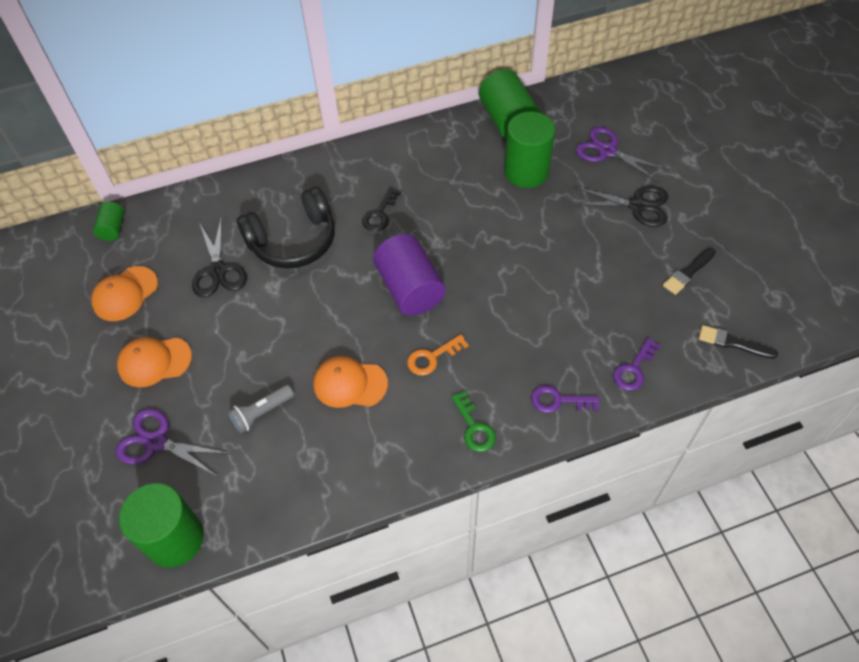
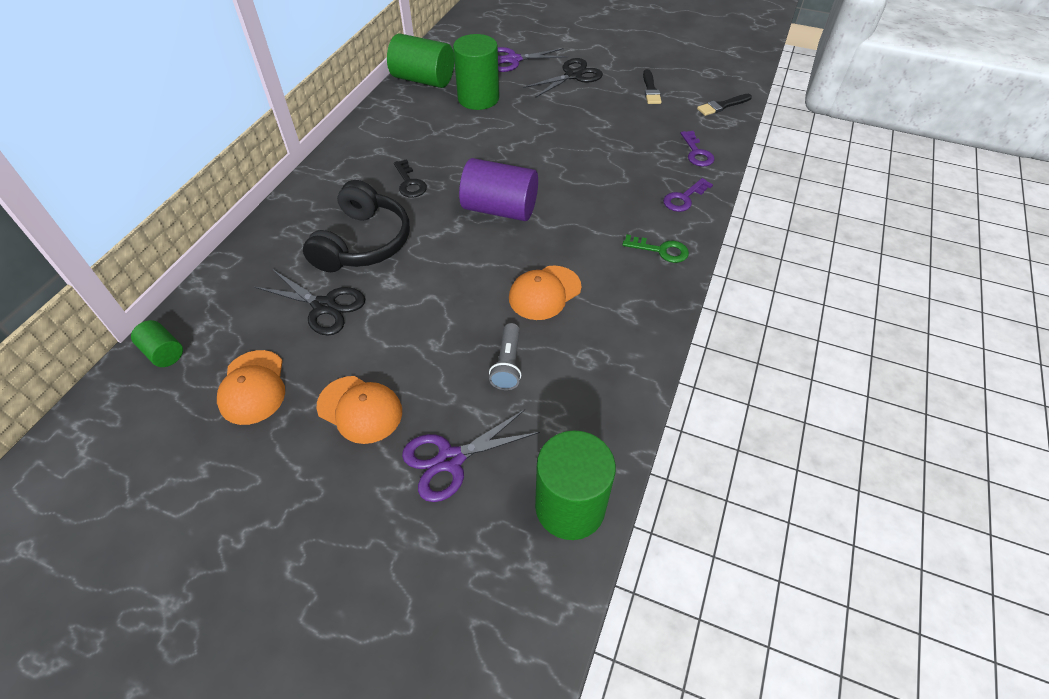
camera: 50 degrees left, 5 degrees down
orange cap [117,337,192,387] -> orange cap turned 90 degrees counterclockwise [316,376,402,444]
orange key [407,334,469,376] -> none

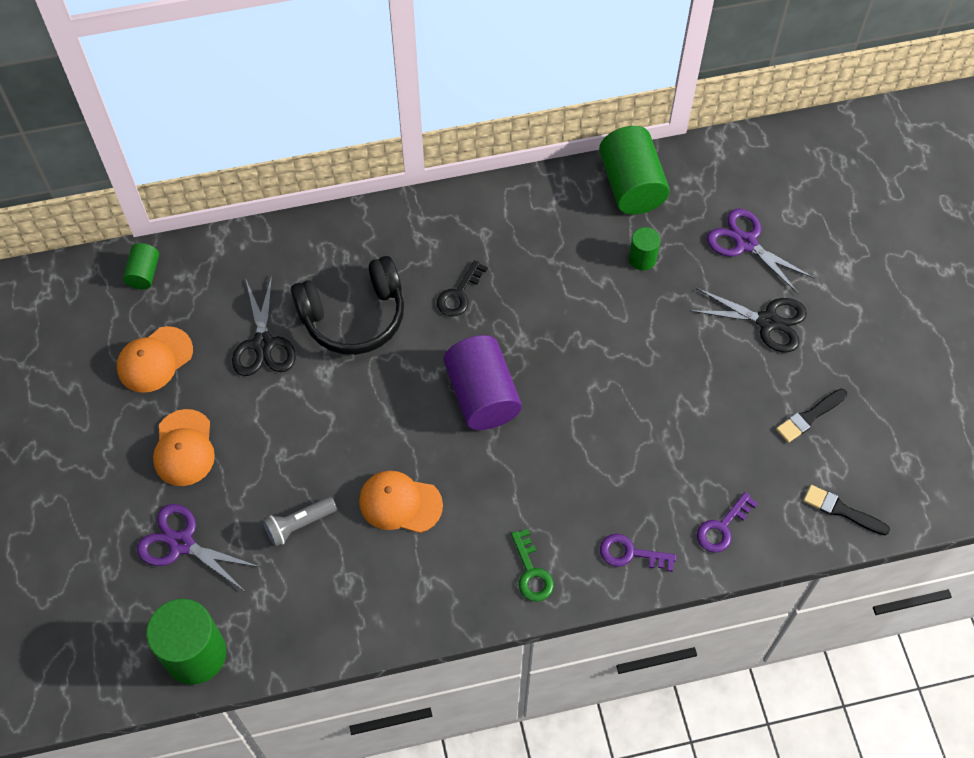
camera: 55 degrees right, 10 degrees up
green cylinder [453,34,499,110] -> green cylinder [629,227,661,270], size x0.51

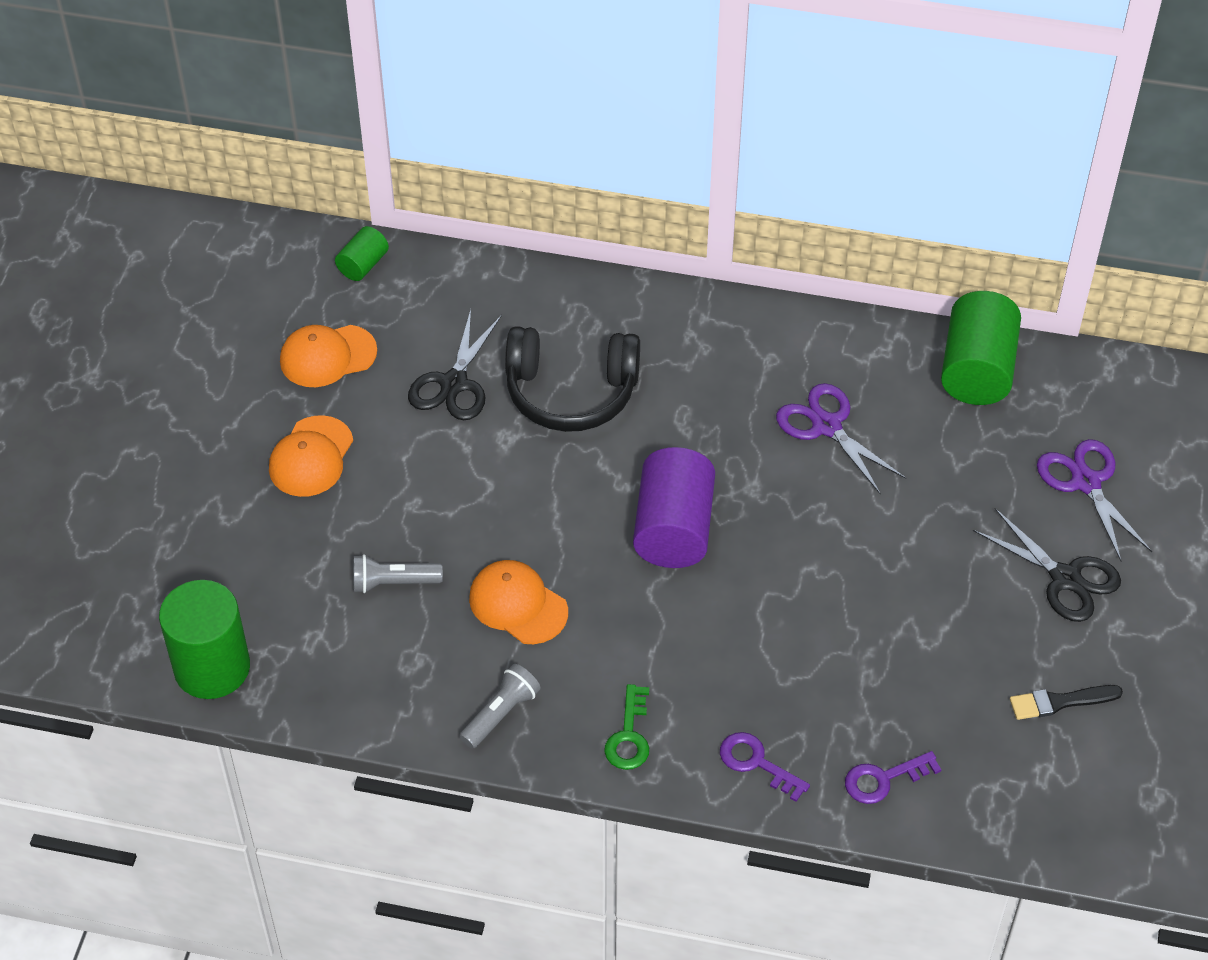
camera: 25 degrees right, 10 degrees down
purple scissors [137,504,260,591] -> purple scissors moved to [776,383,906,495]
black key [437,260,488,317] -> none
green cylinder [629,227,661,270] -> none
black brush [803,485,890,535] -> none
none -> grey flashlight [459,664,541,749]

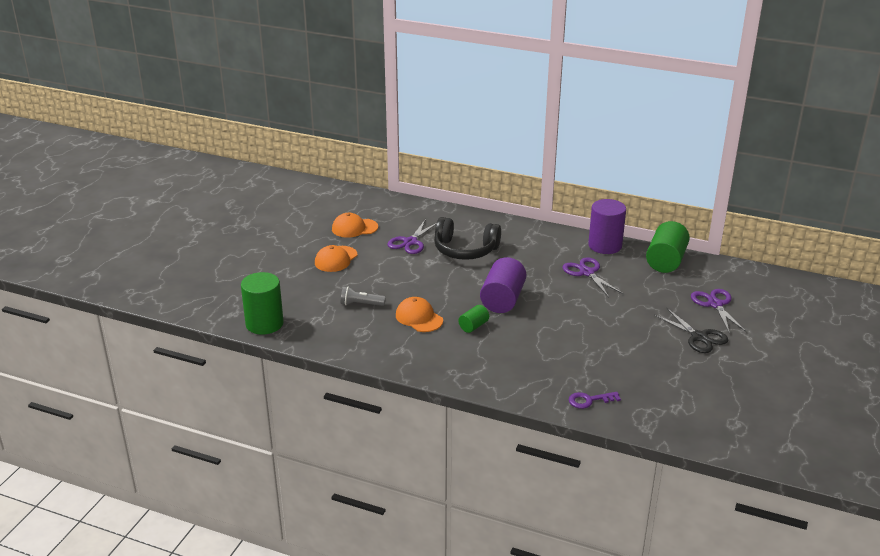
camera: 10 degrees right, 20 degrees down
green cylinder [335,226,389,281] -> green cylinder moved to [458,305,489,333]
black scissors [408,310,502,420] -> purple scissors [387,219,437,254]
grey flashlight [459,664,541,749] -> none
green key [604,684,649,770] -> none
purple key [720,732,810,802] -> none
black brush [1010,685,1123,720] -> none
none -> purple cylinder [588,199,626,254]

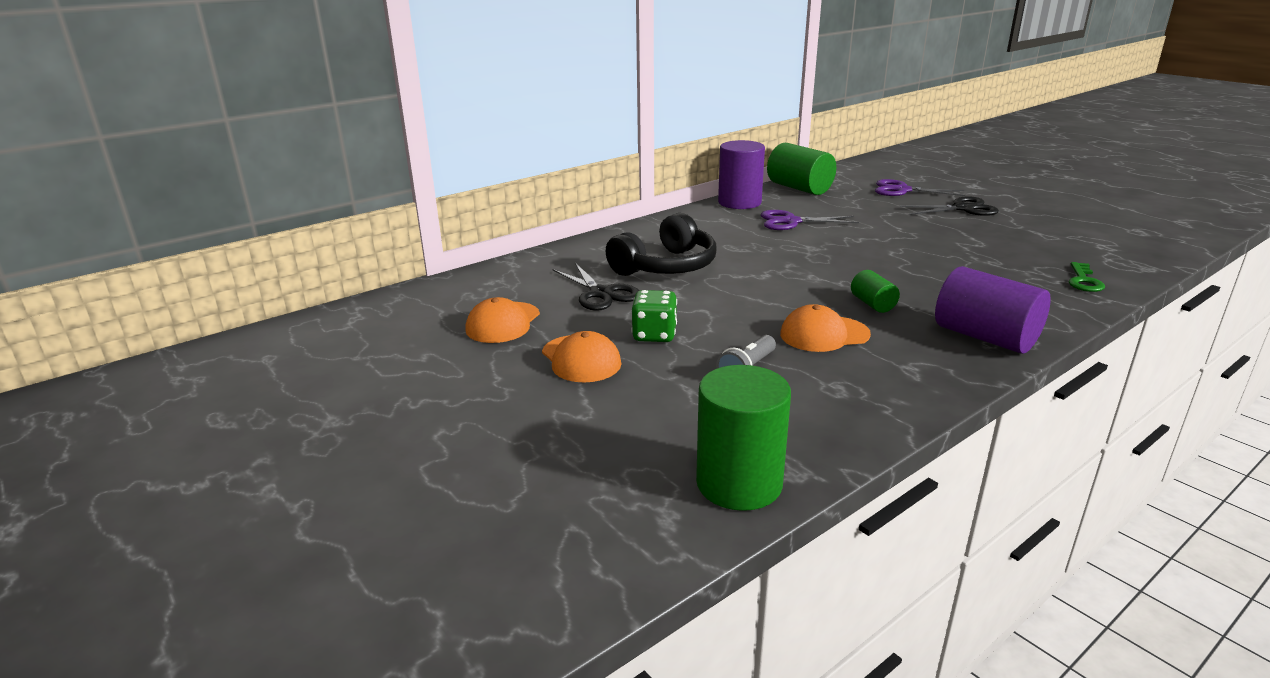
camera: 60 degrees left, 5 degrees down
purple scissors [387,219,437,254] -> black scissors [552,263,639,311]
purple cylinder [480,257,526,313] -> purple cylinder moved to [935,266,1051,354]
purple key [569,392,621,409] -> green key [1068,262,1105,292]
none -> green dice [632,290,677,342]

